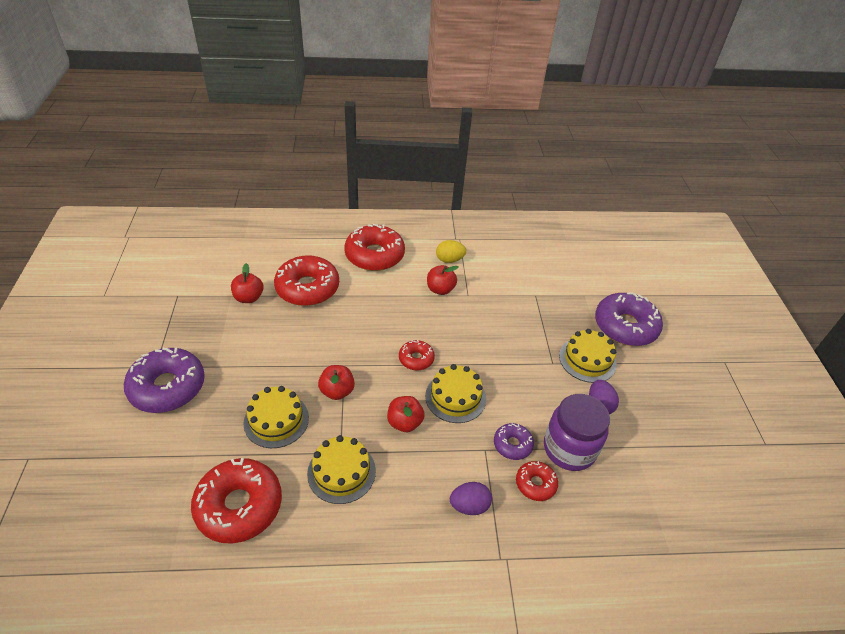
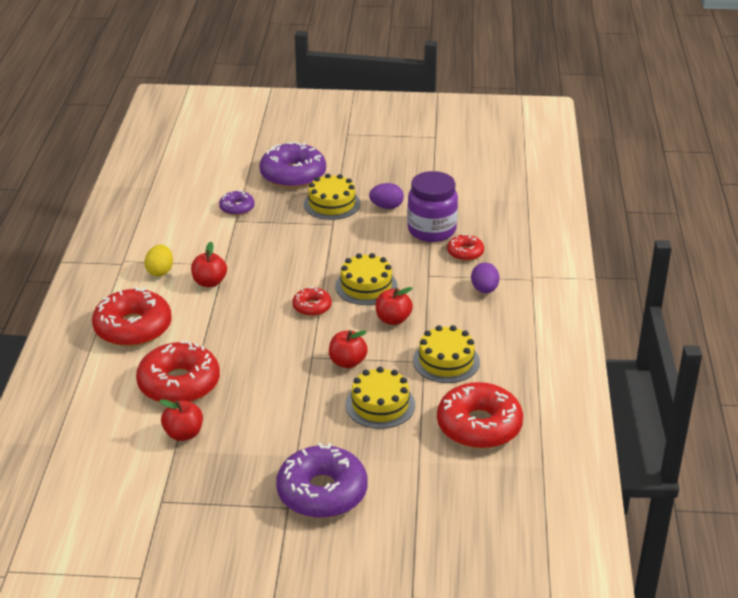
camera: 80 degrees left, 10 degrees down
purple donut [494,423,534,460] -> purple donut moved to [219,190,255,216]

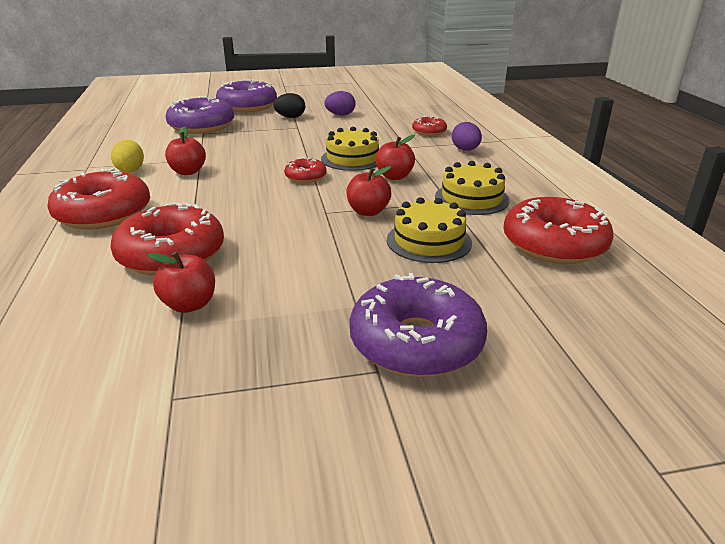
camera: 15 degrees left, 5 degrees down
purple donut [219,190,255,216] -> purple donut [165,96,234,134], size x1.95
yellow cake [304,174,360,220] -> black egg [273,93,306,118]
purple jar [407,171,458,242] -> none

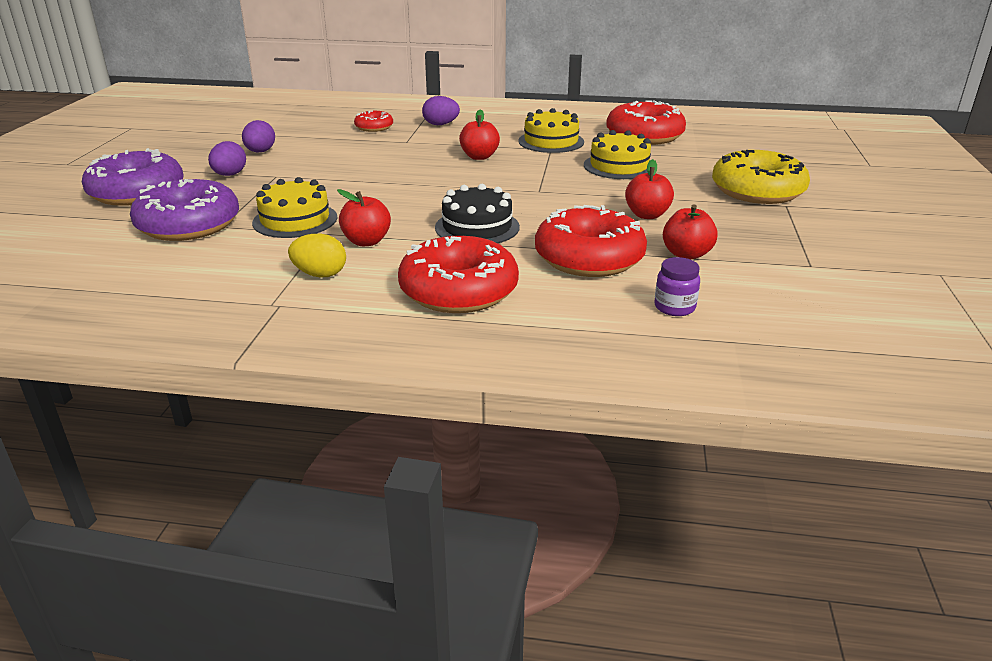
camera: 70 degrees left, 0 degrees up
black egg [273,93,306,118] -> purple egg [208,141,246,176]
red donut [284,157,327,183] -> none
yellow cake [321,127,379,171] -> yellow cake moved to [252,177,337,238]
red apple [346,166,391,216] -> red apple moved to [625,159,674,219]
purple donut [349,273,487,377] -> yellow donut [712,150,810,204]
none -> black cake [435,184,520,243]
none -> purple jar [654,257,700,316]

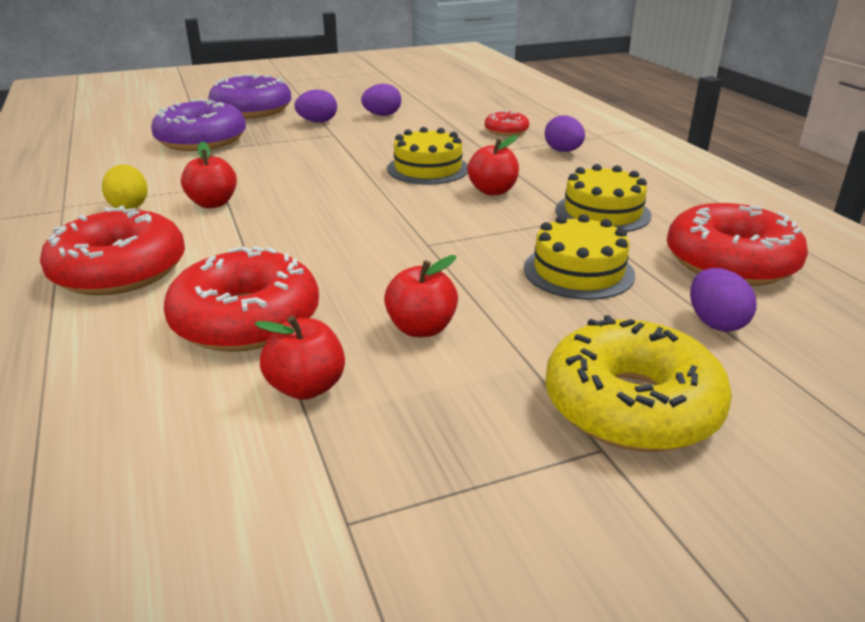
camera: 60 degrees right, 0 degrees up
yellow cake [252,177,337,238] -> yellow cake moved to [387,127,468,184]
black cake [435,184,520,243] -> none
purple jar [654,257,700,316] -> none
none -> purple egg [690,268,757,332]

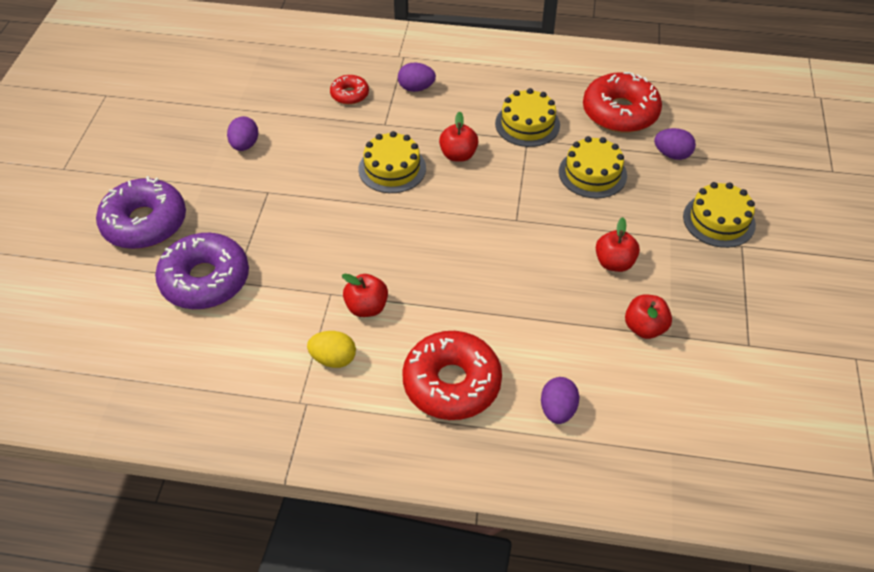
camera: 60 degrees left, 20 degrees up
red donut [164,246,319,352] -> none
purple egg [294,90,337,122] -> purple egg moved to [541,377,579,424]
yellow donut [545,315,732,452] -> yellow cake [683,182,756,248]

